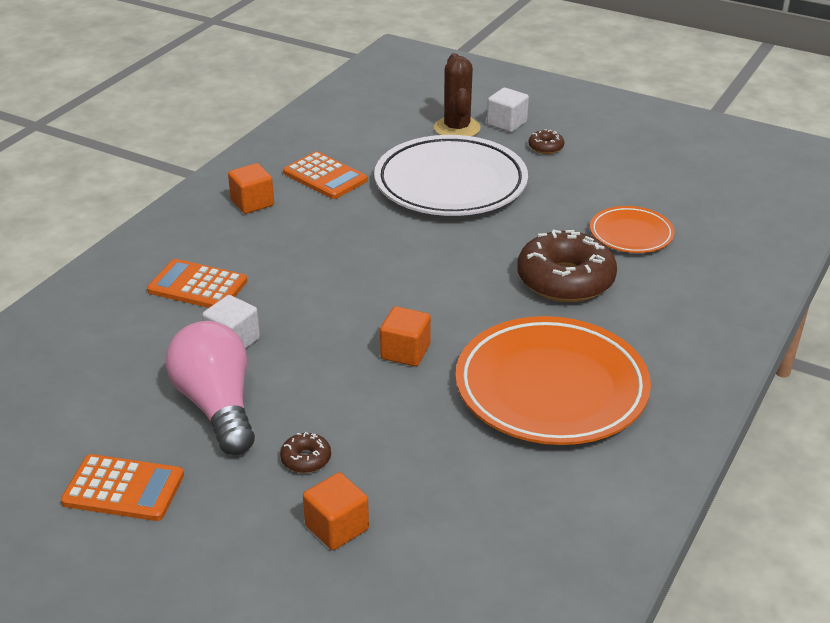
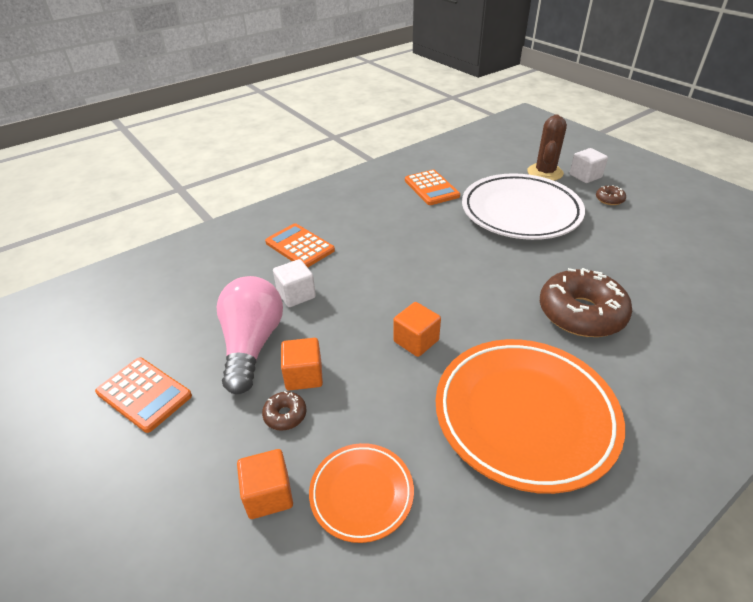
camera: 25 degrees right, 5 degrees up
orange cube [228,163,274,214] -> orange cube moved to [281,338,323,391]
orange plate [590,206,675,253] -> orange plate moved to [309,443,414,543]

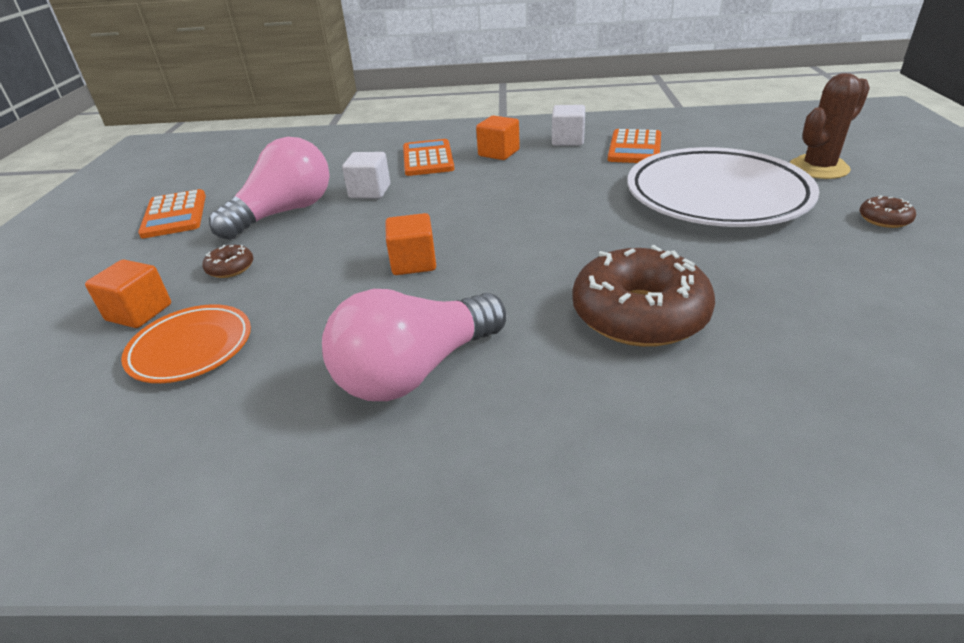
camera: 40 degrees right, 5 degrees down
orange cube [281,338,323,391] -> orange cube moved to [476,116,520,160]
orange plate [436,339,625,494] -> pink light bulb [322,289,506,401]
white cube [570,148,608,183] -> white cube moved to [552,105,585,146]

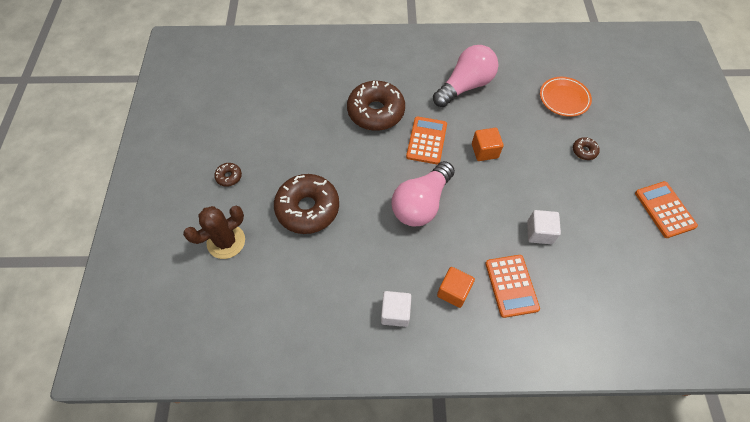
camera: 175 degrees right, 25 degrees up
orange cube [85,259,171,328] -> none
pink light bulb [209,137,329,240] -> pink light bulb moved to [392,161,455,227]
orange calculator [608,129,661,163] -> orange calculator moved to [406,116,447,164]
white plate [627,147,819,227] -> brown donut [274,174,339,234]

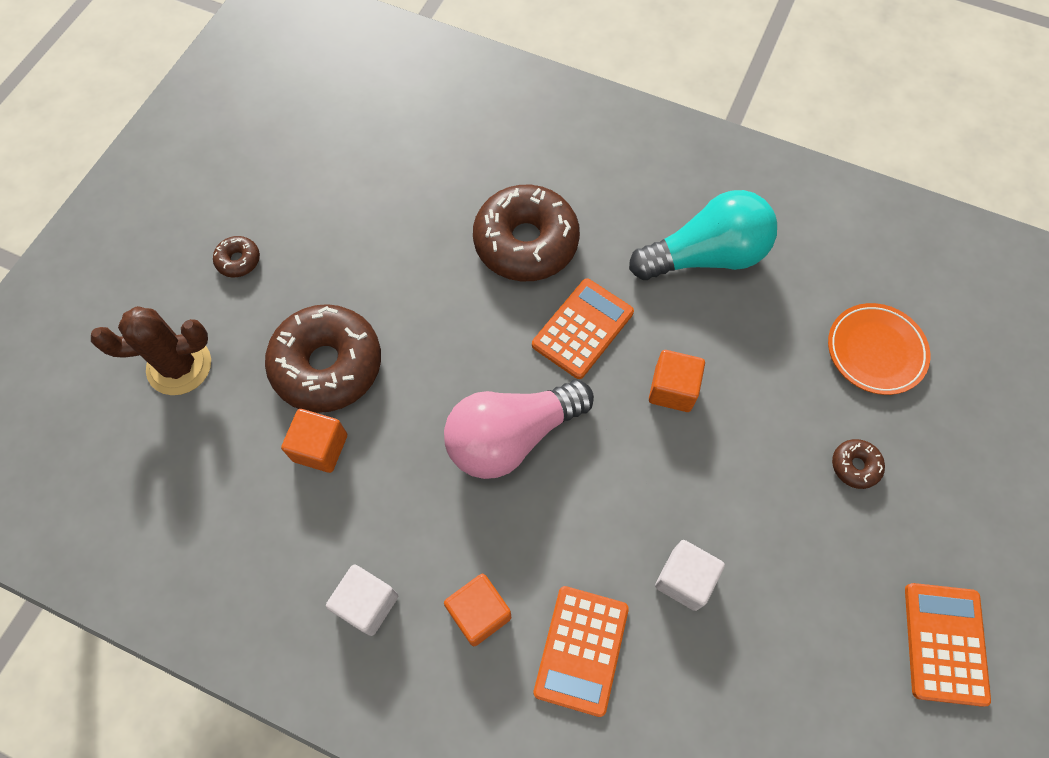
camera: 25 degrees right, 5 degrees up
pink light bulb [433,45,498,107] -> turquoise light bulb [629,190,777,280]
none -> orange cube [281,409,347,473]

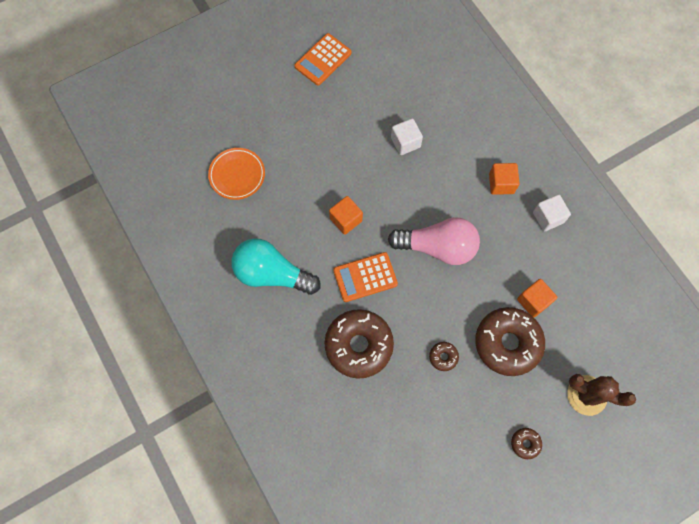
camera: 145 degrees left, 5 degrees up
orange calculator [534,586,629,717] -> none
brown donut [832,439,885,489] -> brown donut moved to [429,342,459,371]

